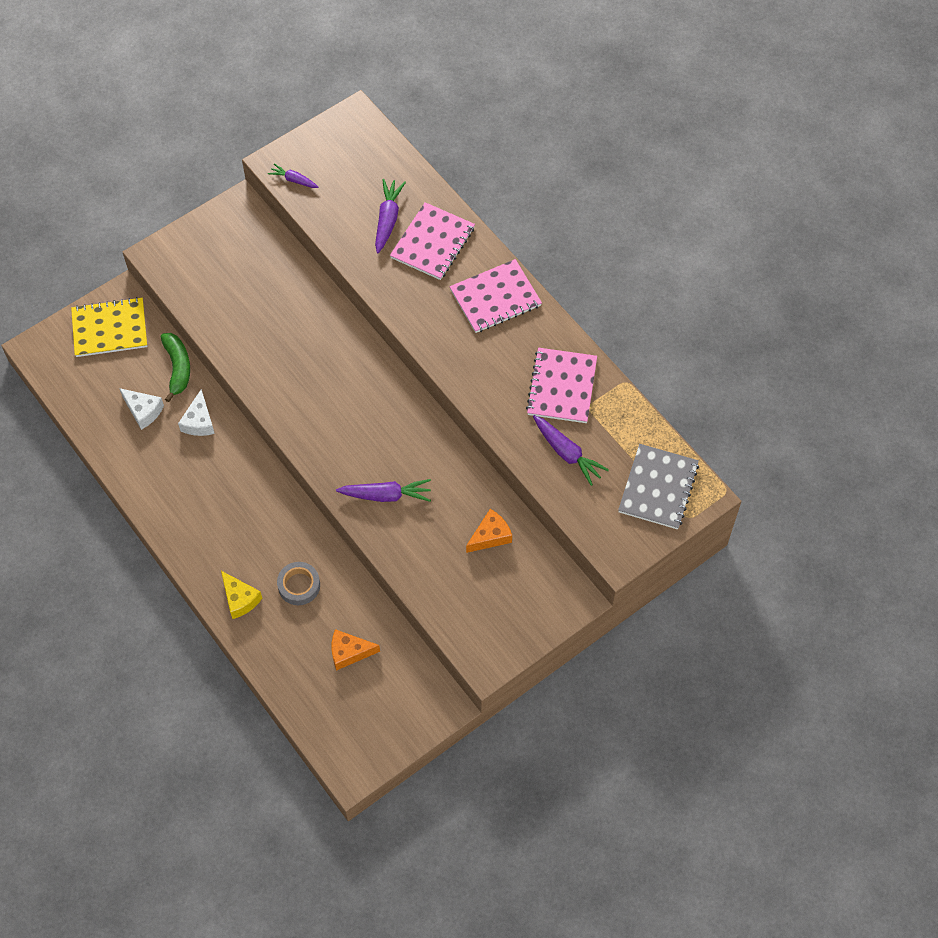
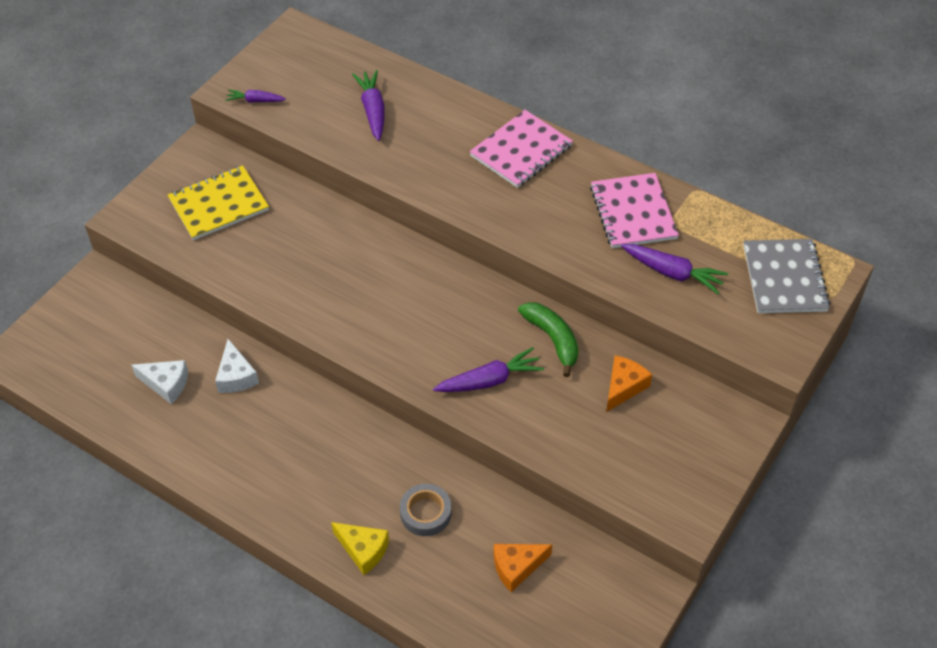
camera: 20 degrees left, 10 degrees down
yellow notebook [71,297,147,357] -> yellow notebook moved to [168,165,269,240]
green banana [161,333,190,402] -> green banana moved to [518,302,579,377]
pink notebook [390,202,475,280] -> none

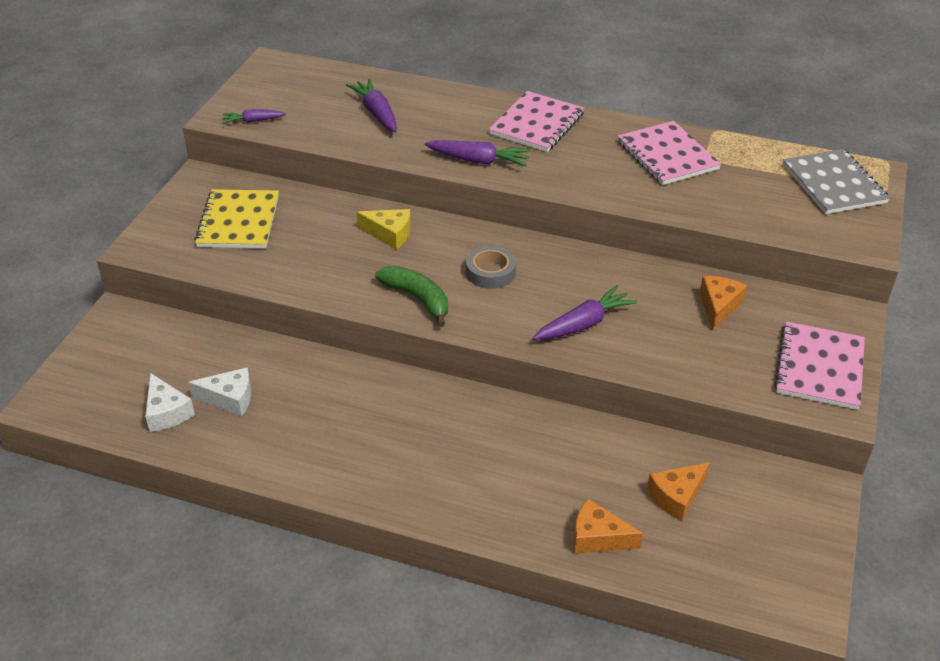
camera: 15 degrees left, 10 degrees down
yellow notebook [168,165,269,240] -> yellow notebook turned 45 degrees counterclockwise [194,189,279,248]
white cheese [215,339,259,393] -> white cheese moved to [145,373,195,432]
yellow cheese [331,522,389,575] -> yellow cheese moved to [357,209,411,250]
grey tape [400,484,451,536] -> grey tape moved to [466,245,516,289]
green banana [518,302,579,377] -> green banana moved to [375,266,448,327]
purple carrot [621,244,728,294] -> purple carrot moved to [425,140,531,167]
none -> orange cheese [573,499,643,554]
none -> pink notebook [774,322,865,410]

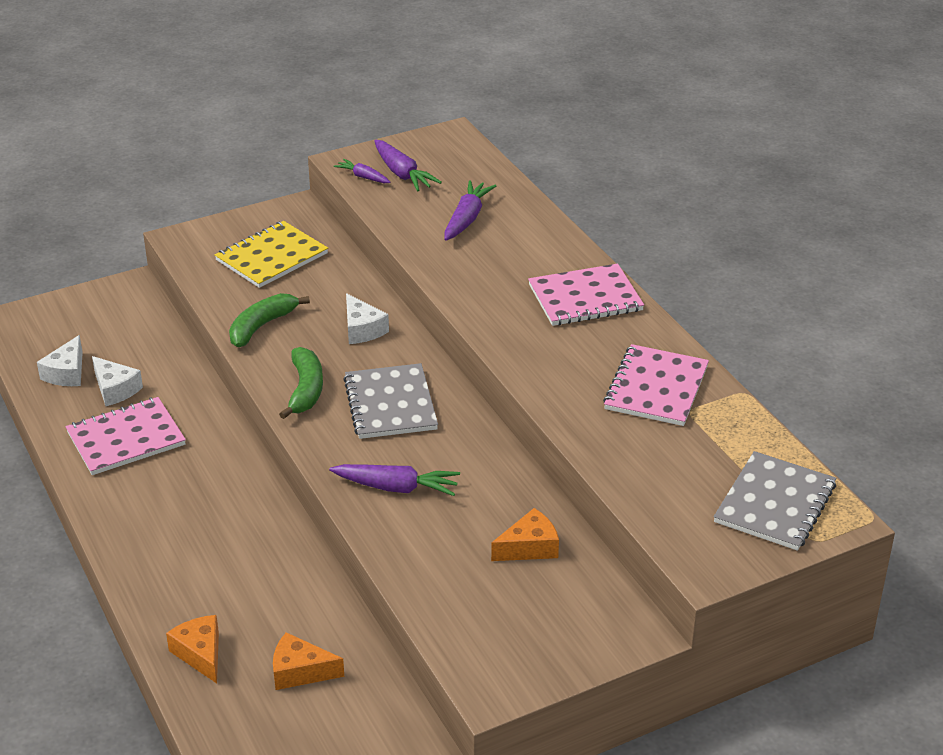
camera: 45 degrees right, 5 degrees down
yellow cheese [357,209,411,250] -> white cheese [346,293,389,344]
purple carrot [425,140,531,167] -> purple carrot moved to [374,140,442,191]
grey tape [466,245,516,289] -> grey notebook [343,363,438,439]
pink notebook [774,322,865,410] -> pink notebook moved to [65,397,186,475]
none -> green banana [229,293,310,347]

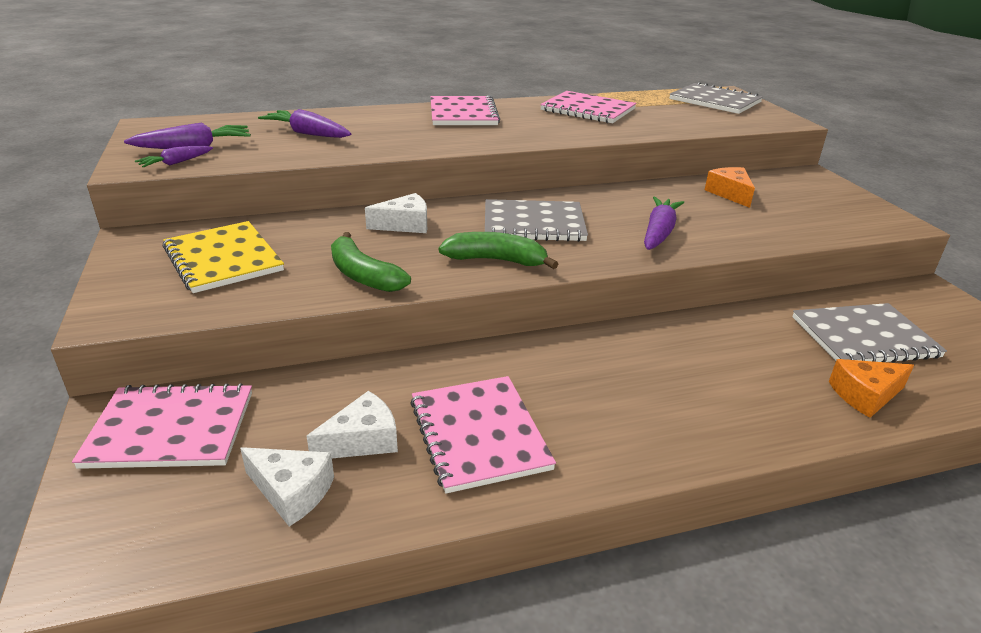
camera: 80 degrees left, 5 degrees down
orange cheese [273,632,344,690] -> grey notebook [793,303,947,362]
none -> pink notebook [72,383,252,469]

